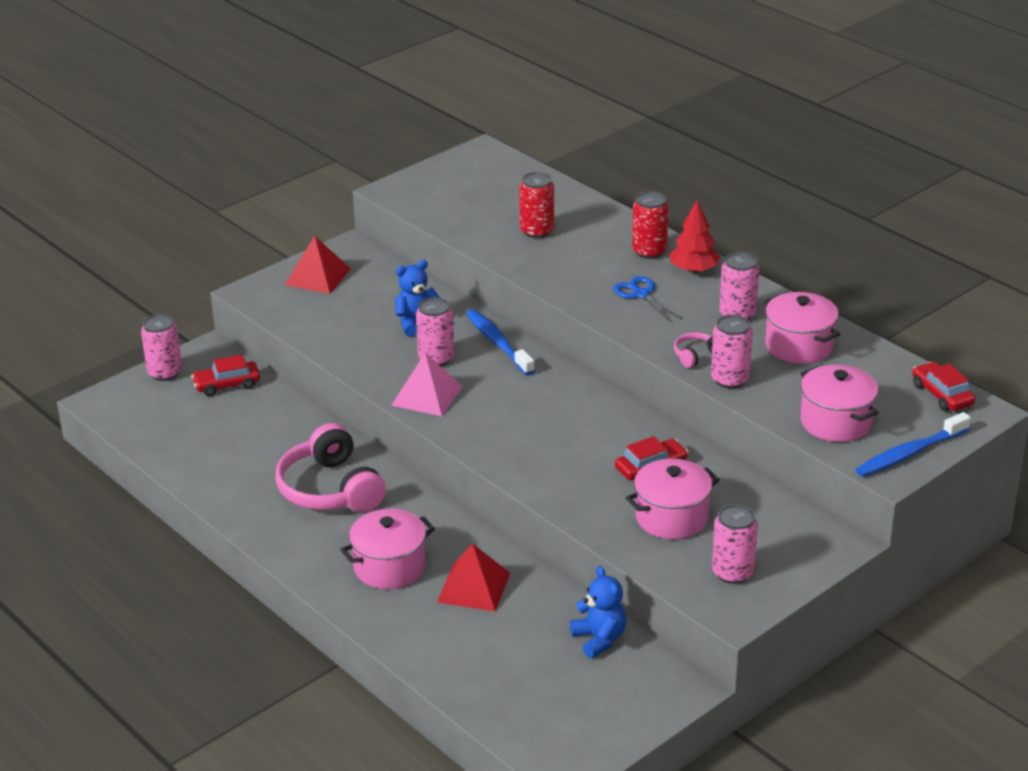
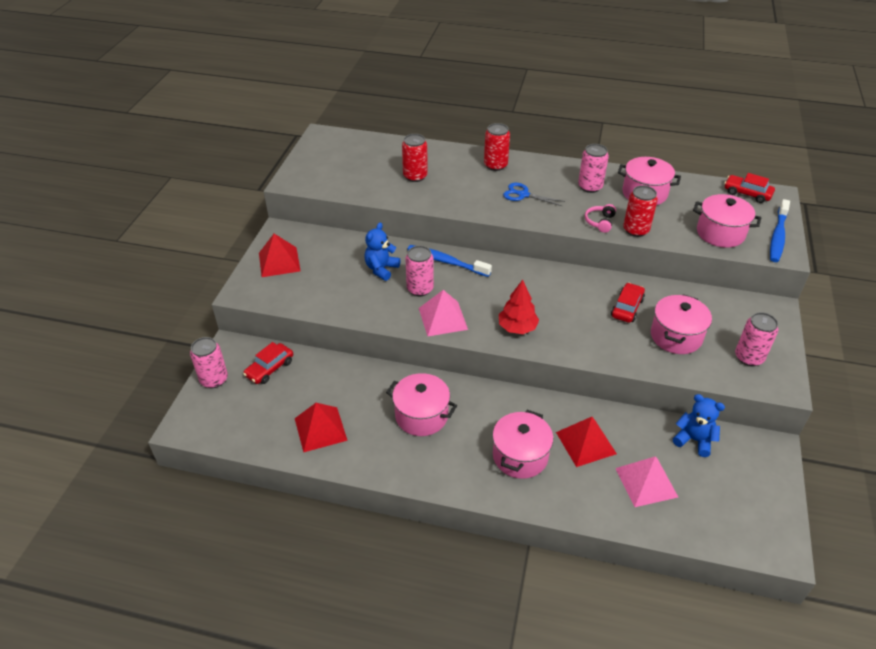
camera: 35 degrees left, 10 degrees up
pink headphones [275,423,386,512] -> pink pot [386,373,457,436]
red tree [669,200,720,273] -> red tree moved to [499,280,539,334]
pink can [711,315,753,388] -> red can [623,185,658,237]
none -> red pyramid [295,403,348,452]
none -> pink pyramid [615,456,678,507]

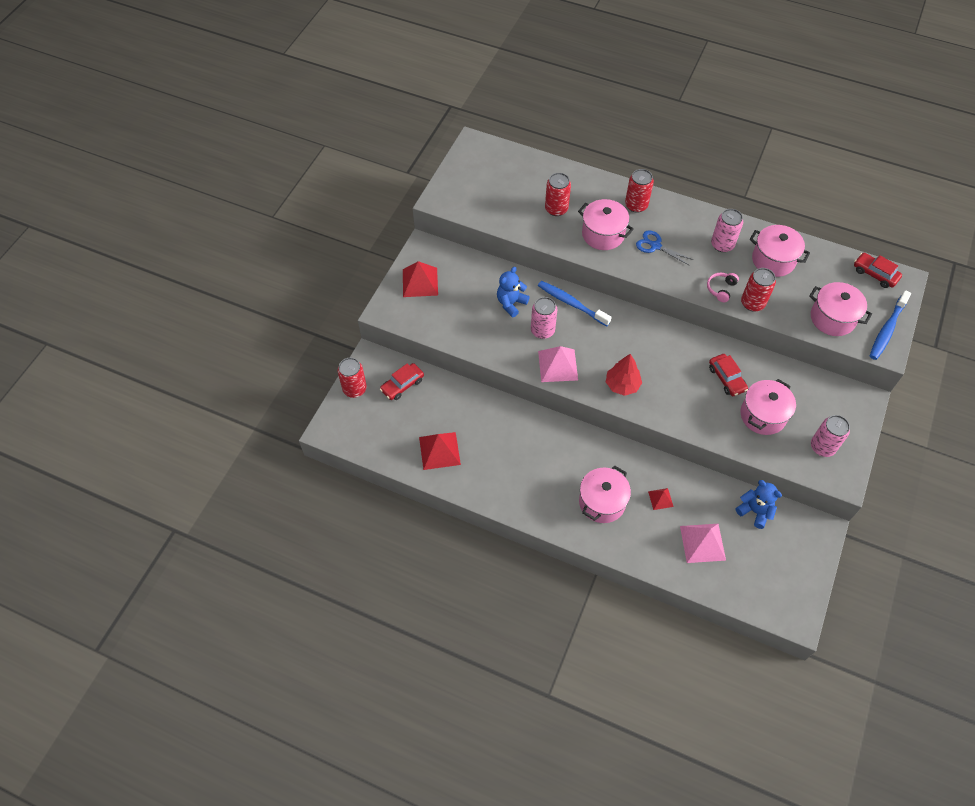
camera: 10 degrees right, 15 degrees up
pink can [190,337,228,388] -> red can [337,358,367,398]
pink pot [386,373,457,436] -> pink pot moved to [578,199,634,250]
red pyramid [556,417,617,467] -> red pyramid [648,488,674,510], size x0.54
red car [611,283,645,323] -> red car turned 120 degrees clockwise [709,354,748,396]

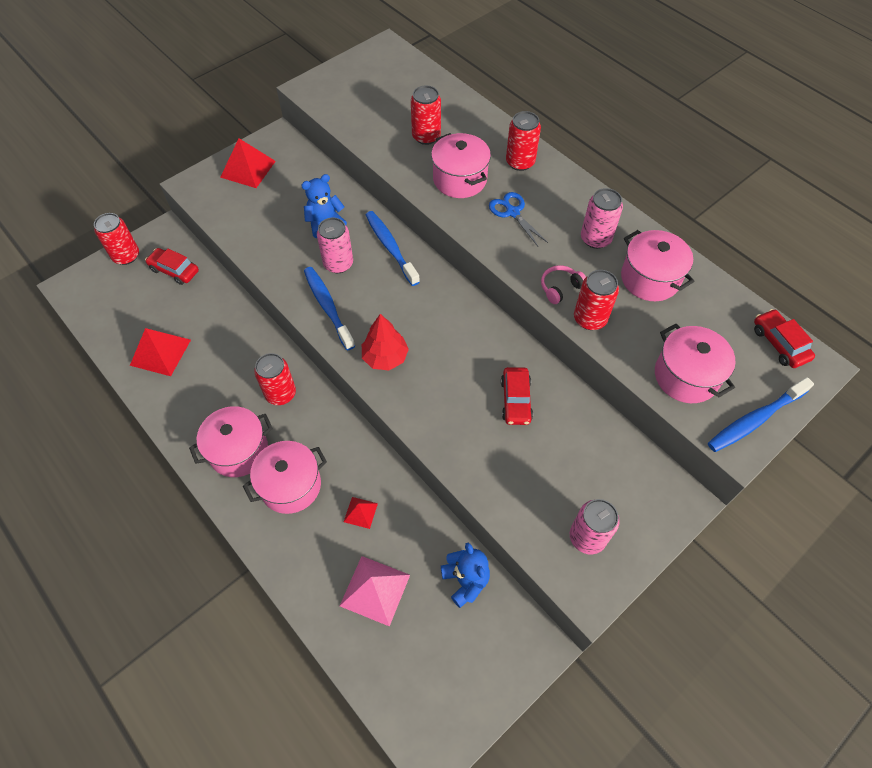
camera: 25 degrees right, 0 degrees up
red car [380,363,424,400] -> red car turned 45 degrees clockwise [145,248,199,285]
pink pyramid [538,346,578,382] -> blue toothbrush [304,267,355,351]
pink pot [740,379,796,435] -> pink pot moved to [189,406,273,477]
none -> red can [254,353,296,405]

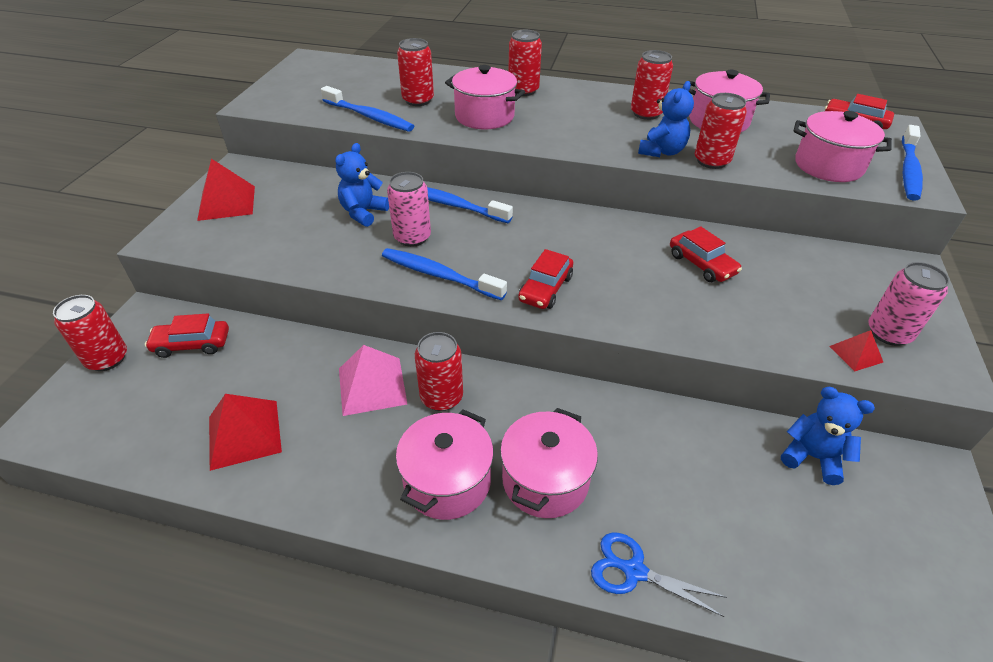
camera: 35 degrees left, 15 degrees down
pink pyramid [340,556,410,627] -> pink pyramid moved to [339,345,407,416]
red pyramid [344,497,378,529] -> red pyramid moved to [829,330,884,371]
red tree [362,314,409,370] -> red car [518,249,573,309]
blue scissors [489,192,548,246] -> blue scissors moved to [591,533,727,617]
pink headphones [541,265,586,304] -> blue teddy bear [638,81,694,157]
pink can [581,188,623,249] -> red can [631,50,673,120]
none -> blue toothbrush [321,86,414,132]

